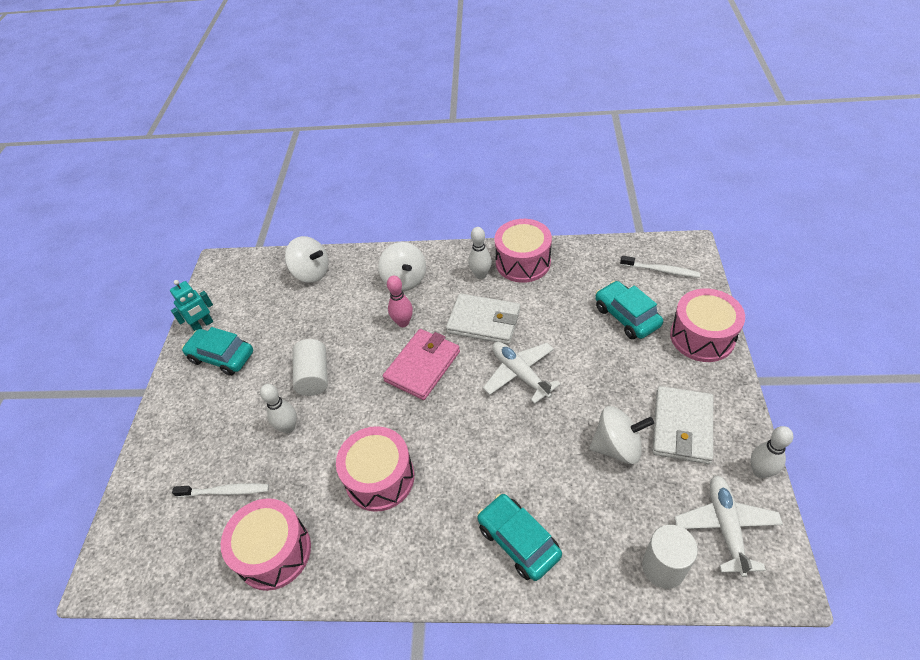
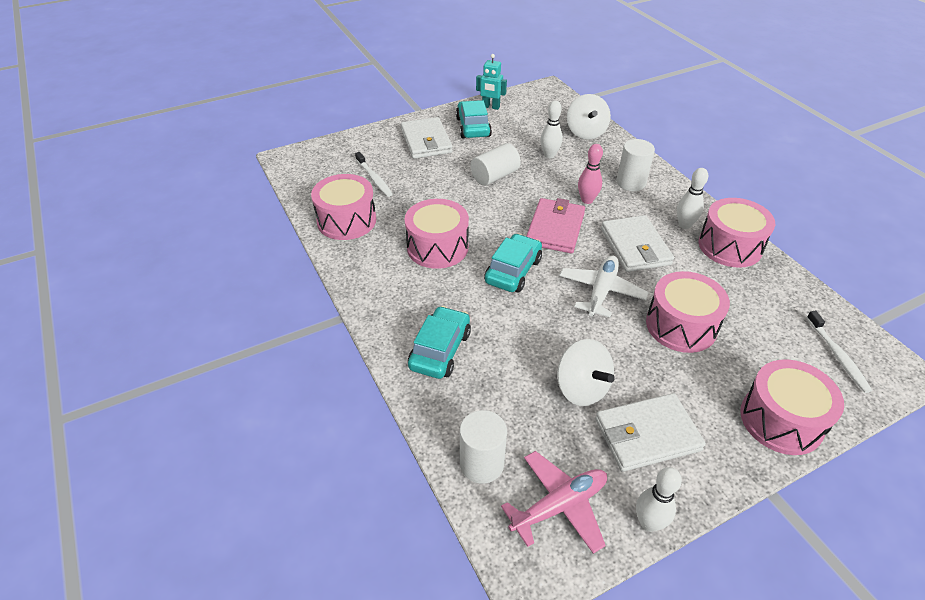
camera: 55 degrees right, 5 degrees down
white bowling pin [260,384,297,433] -> white bowling pin moved to [540,101,563,158]
white spinning top [378,242,426,291] -> white cylinder [617,139,655,191]
pink wallet [383,329,460,400] -> pink wallet turned 75 degrees counterclockwise [526,198,585,253]
turquoise car [595,281,663,339] -> turquoise car moved to [484,234,542,293]
white plane [674,475,783,577] -> pink plane [501,451,607,554]
none -> white wallet [401,117,453,159]
none -> pink drum [646,271,730,353]

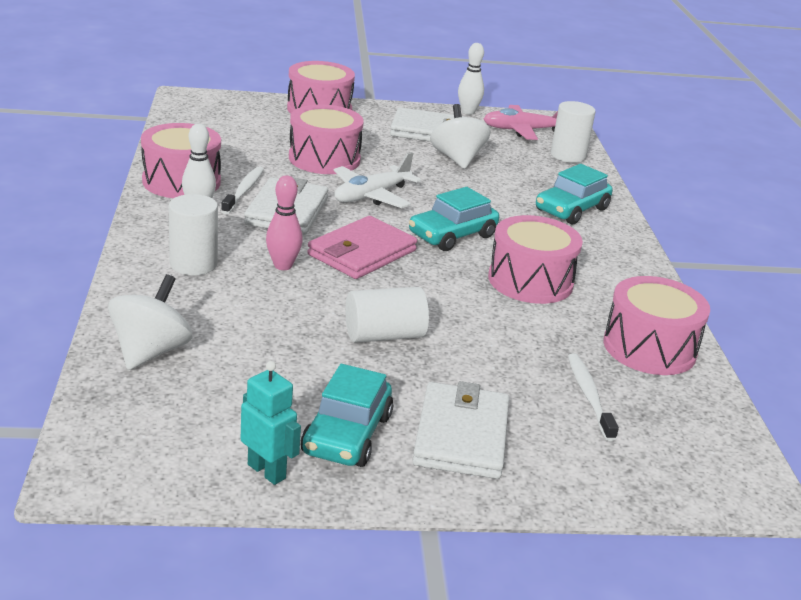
camera: 160 degrees left, 15 degrees down
white bowling pin [540,101,563,158] -> none
white toothbrush [807,311,872,393] -> white toothbrush moved to [221,167,264,214]

